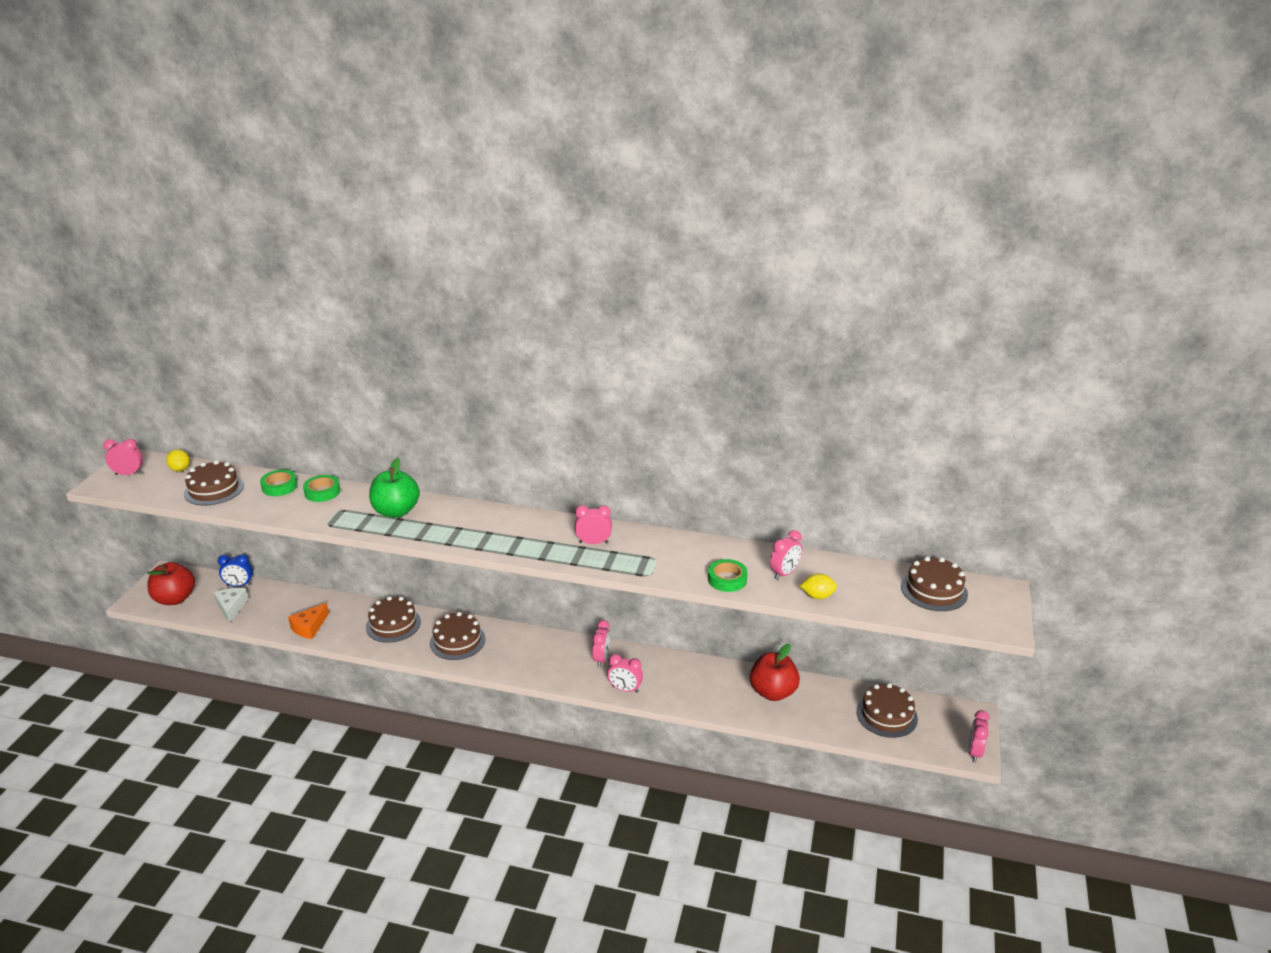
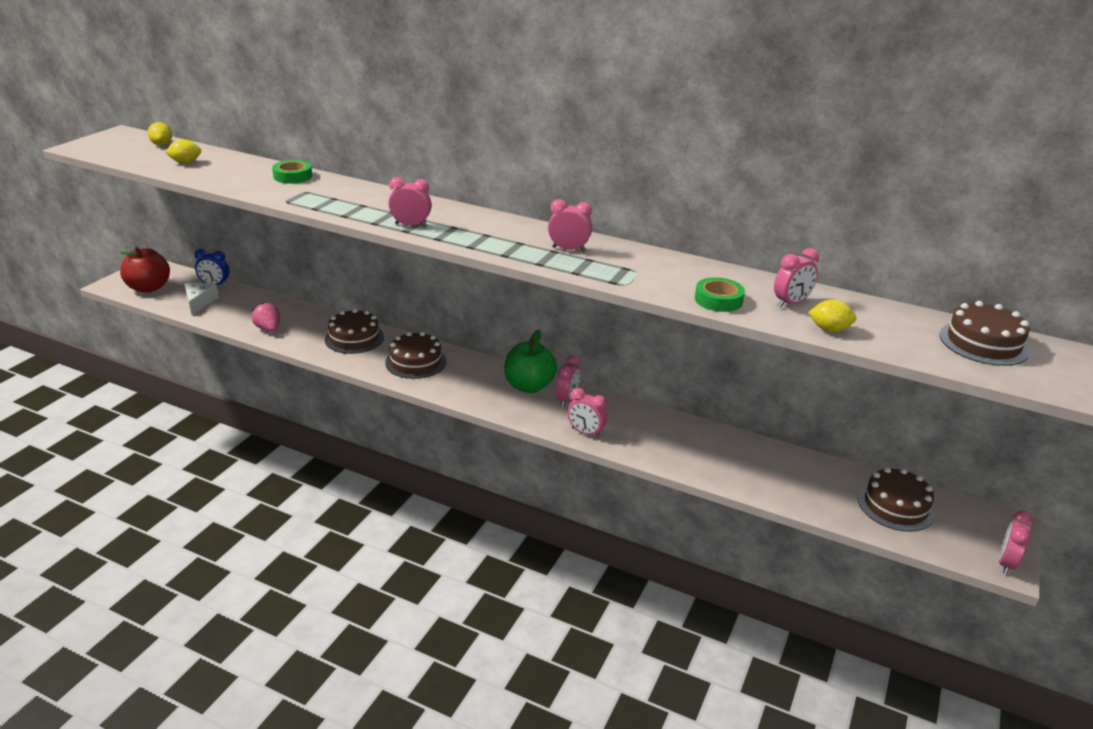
camera: 10 degrees right, 0 degrees up
pink clock [103,439,143,475] -> pink clock moved to [388,177,432,227]
brown cake [184,460,244,505] -> yellow lemon [165,139,201,163]
green tape [260,470,298,496] -> none
orange cheese [288,603,329,639] -> pink strawberry [252,302,280,332]
green apple [369,458,420,518] -> green apple moved to [504,330,557,393]
red apple [750,644,800,701] -> none

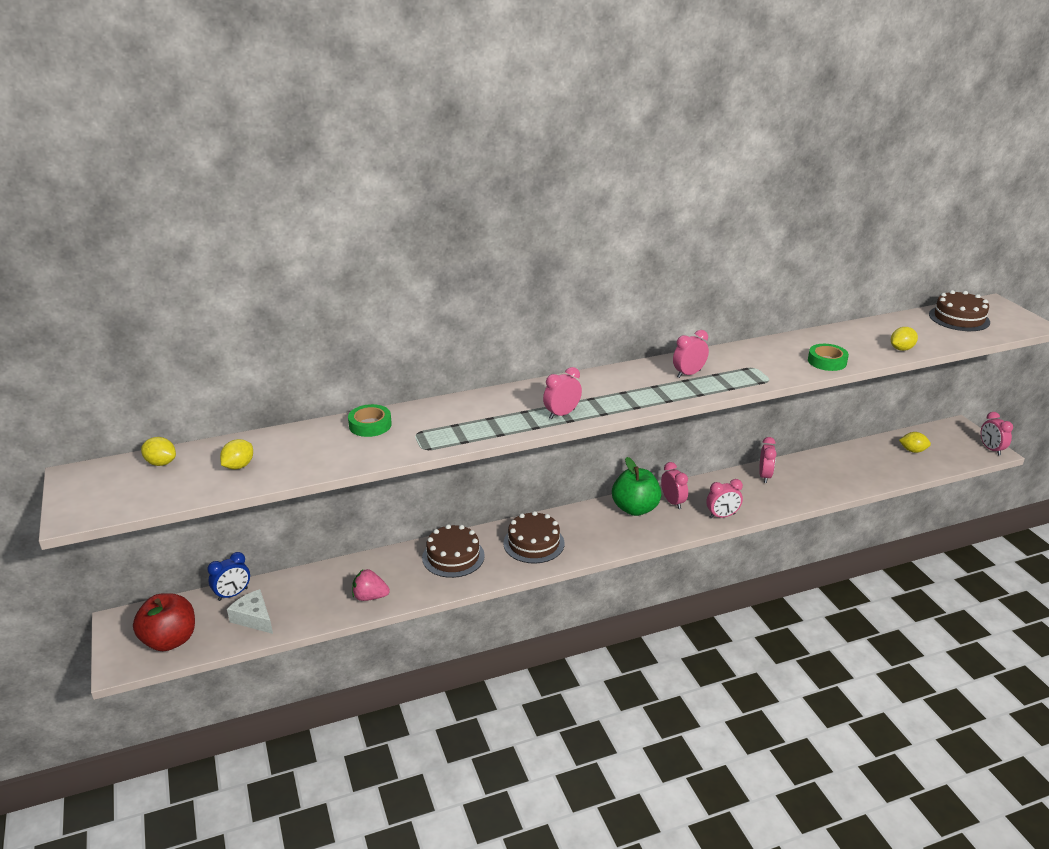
camera: 45 degrees left, 0 degrees up
pink clock [774,248,819,308] -> pink clock moved to [759,437,777,483]
brown cake [858,467,935,532] -> yellow lemon [899,432,931,453]

